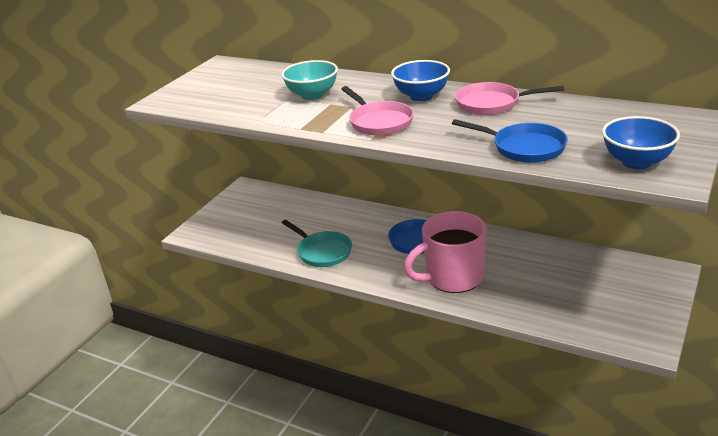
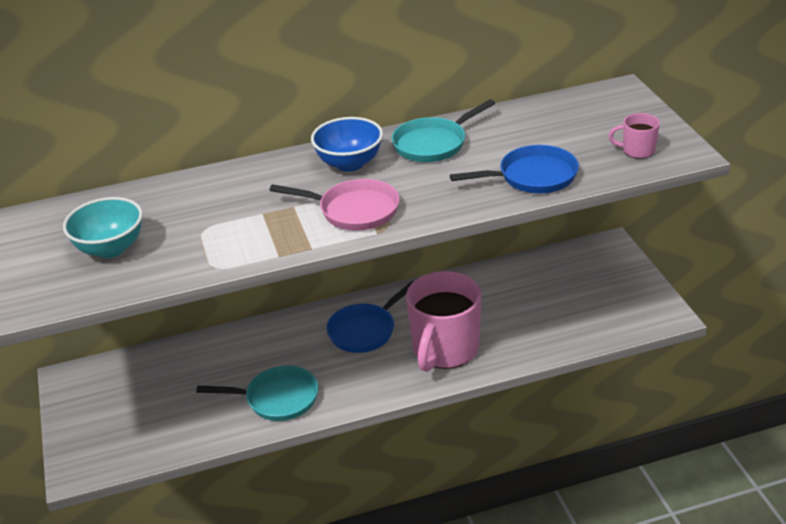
camera: 45 degrees left, 5 degrees up
turquoise bowl [281,60,338,100] -> turquoise bowl moved to [63,197,143,258]
pink pan [455,82,564,115] -> turquoise pan [392,99,495,162]
blue bowl [602,116,680,169] -> pink mug [608,113,660,159]

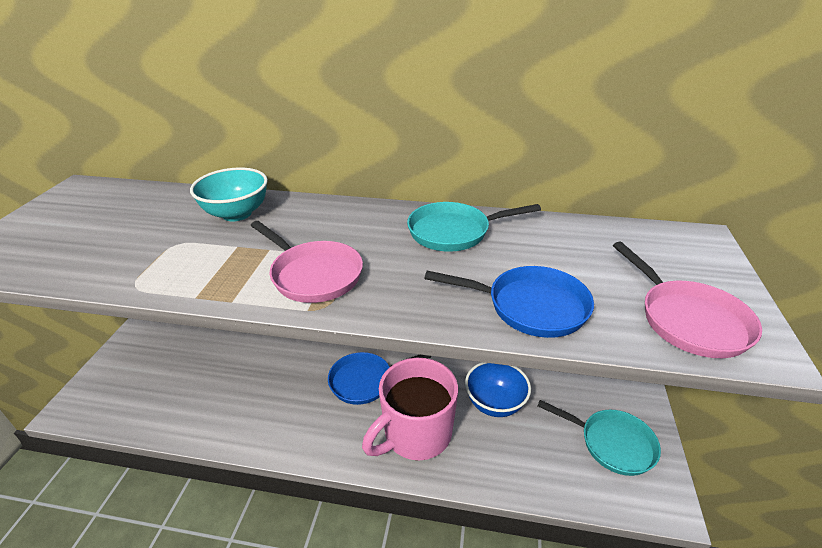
camera: 25 degrees right, 0 degrees up
turquoise bowl [63,197,143,258] -> turquoise bowl moved to [190,167,268,221]
turquoise pan [196,366,318,421] -> turquoise pan moved to [537,400,661,476]
blue bowl [311,117,383,172] -> blue bowl moved to [465,362,531,417]
pink mug [608,113,660,159] -> pink pan [613,241,762,358]

